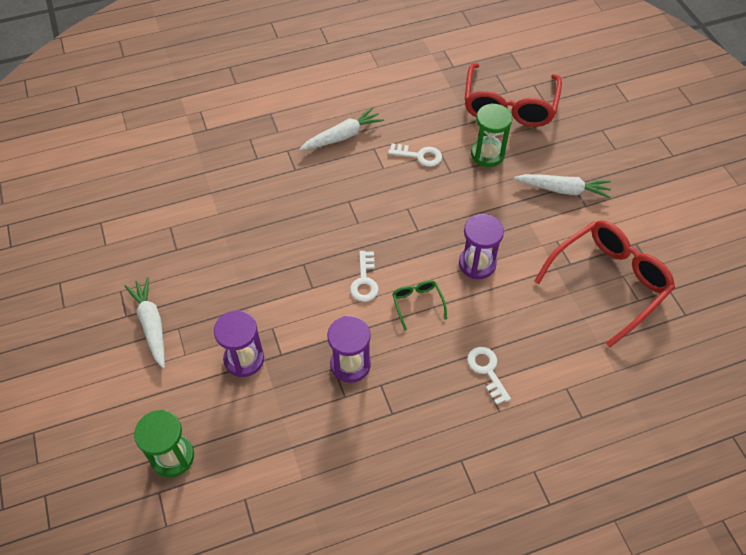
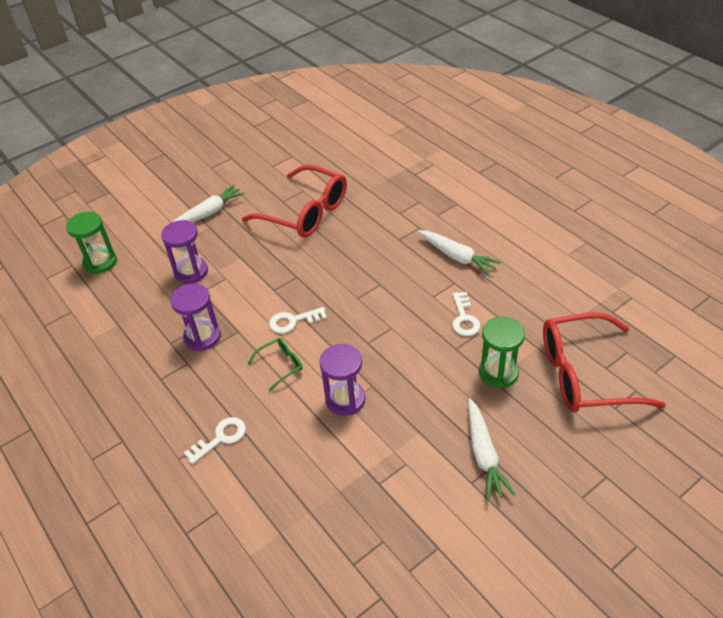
camera: 75 degrees right, 10 degrees down
red glasses [534,220,675,347] -> red glasses moved to [242,165,347,238]

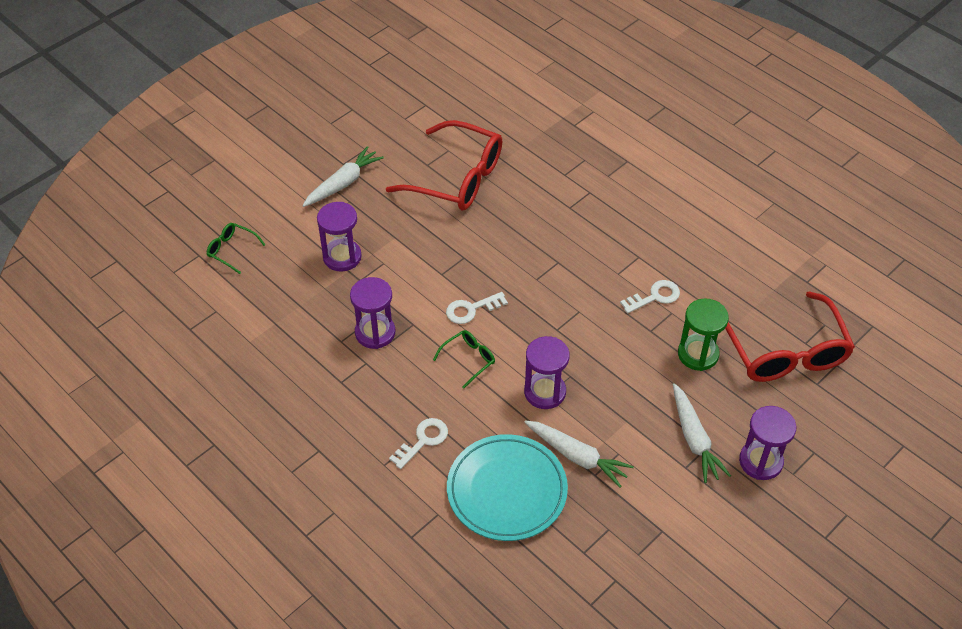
camera: 10 degrees left, 5 degrees up
green hourglass [66,212,117,274] -> green glasses [207,223,265,274]
white carrot [418,230,501,276] -> white carrot moved to [524,420,634,487]
white key [452,292,480,336] -> white key turned 105 degrees counterclockwise [620,280,680,313]
red glasses [543,313,666,413] -> red glasses turned 90 degrees counterclockwise [725,291,855,382]
none -> turquoise plate [447,434,568,541]
none -> purple hourglass [739,406,796,480]

